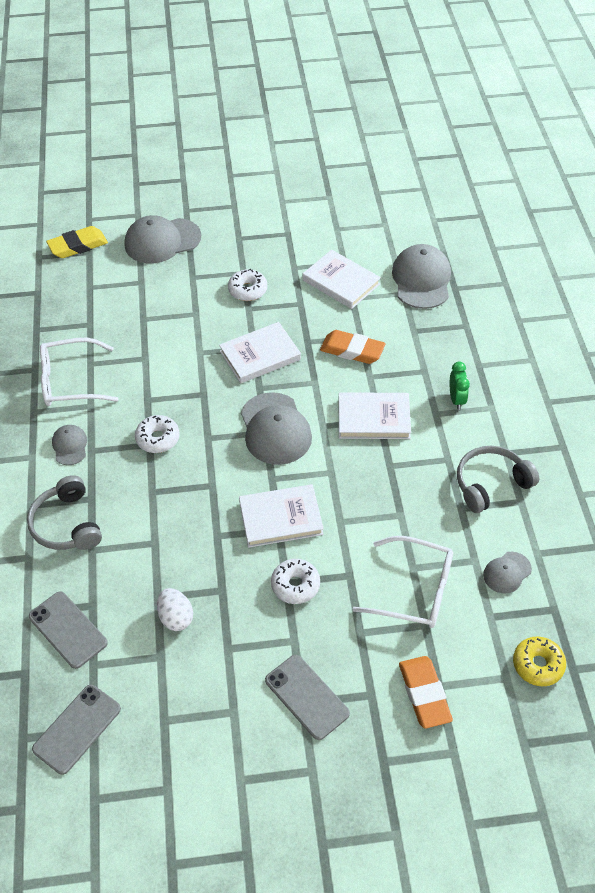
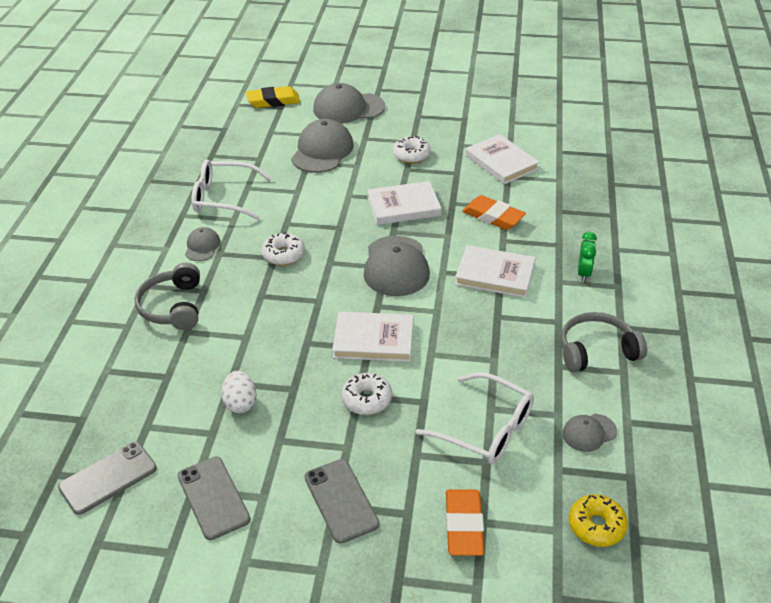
camera: 15 degrees right, 10 degrees down
grey phone [29,591,108,669] -> grey phone moved to [178,457,251,540]
grey cap [392,244,451,309] -> grey cap moved to [291,119,354,173]

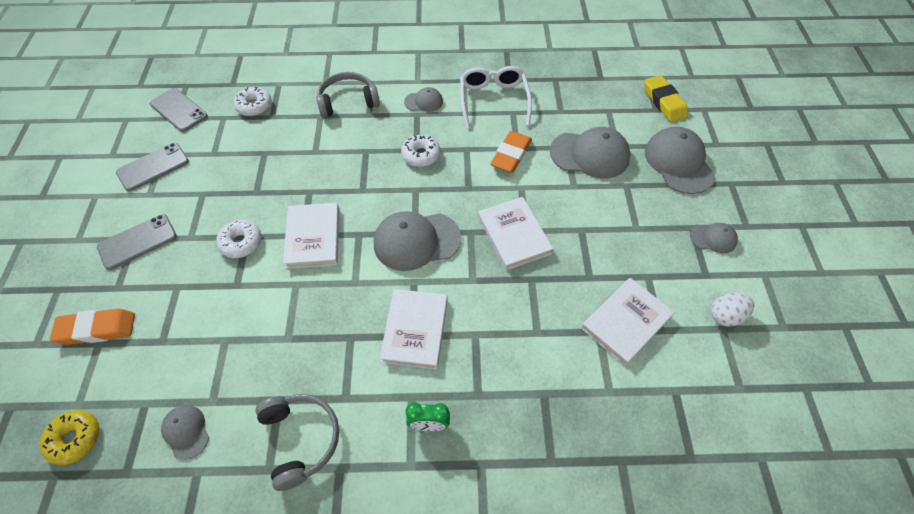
camera: 80 degrees right, 15 degrees up
white egg [221,371,257,413] -> white egg moved to [711,293,754,327]
white donut [393,136,431,164] -> white donut moved to [234,87,272,116]
white glasses [416,372,534,464] -> none
orange eraser [462,195,526,230] -> orange eraser moved to [490,131,532,173]
none -> grey cap [690,223,738,253]

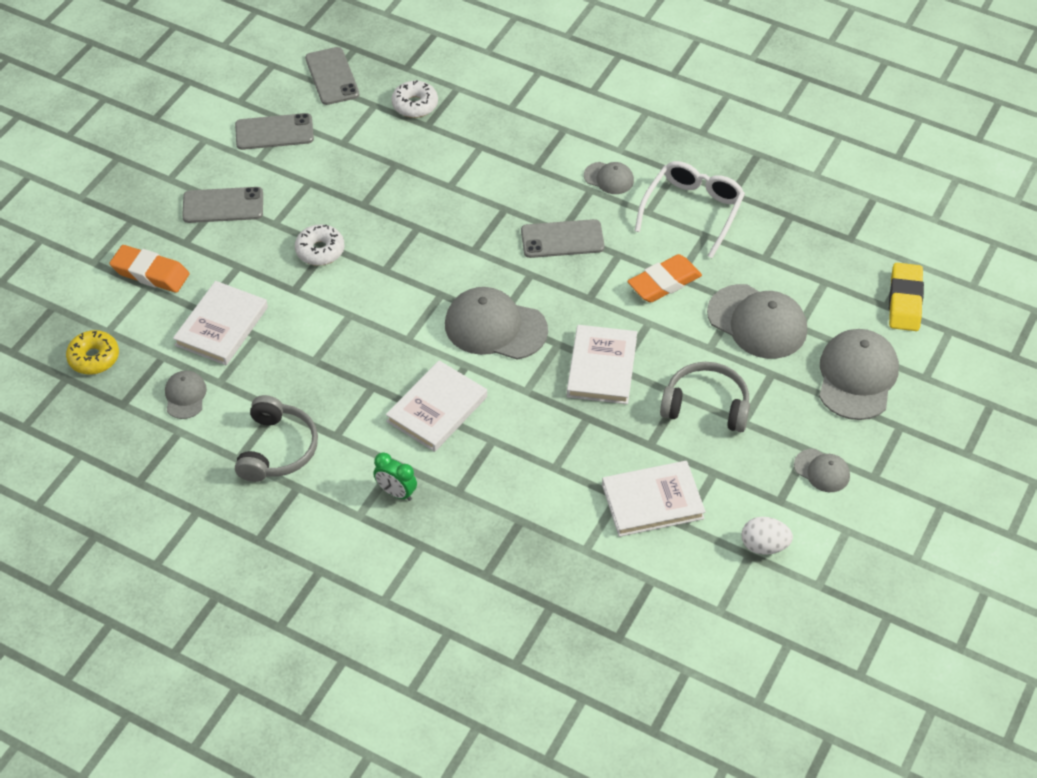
camera: 30 degrees right, 5 degrees down
white book [283,203,339,269] -> white book moved to [173,281,268,365]
grey headphones [316,72,380,118] -> grey headphones moved to [660,362,750,432]
white donut [401,135,440,167] -> grey phone [521,219,605,258]

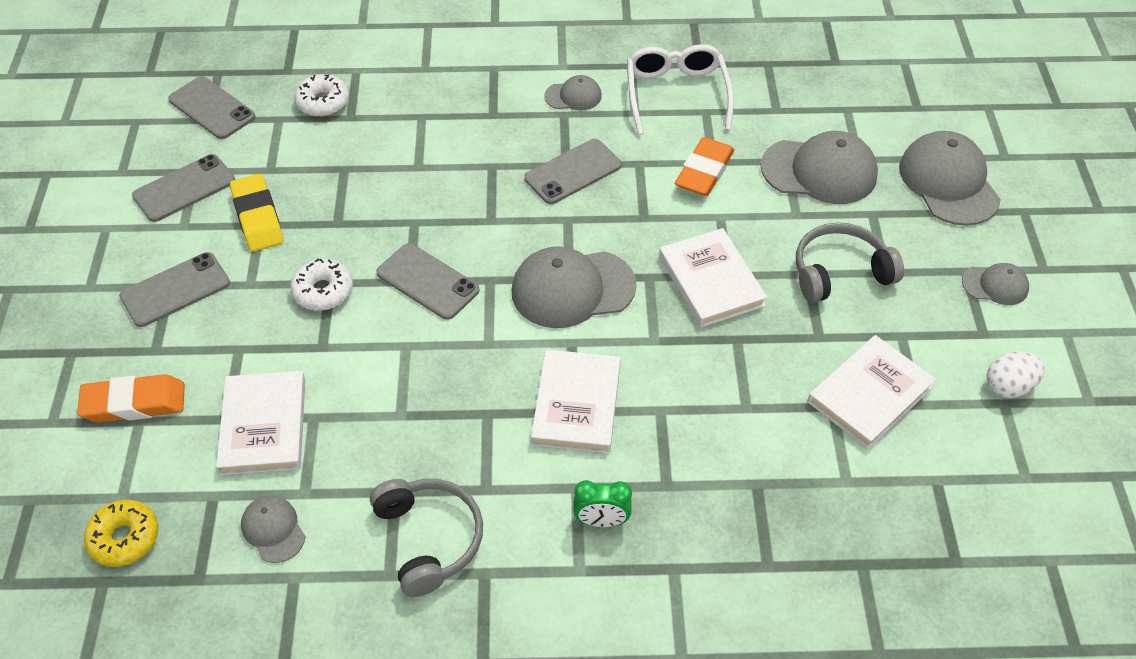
camera: 30 degrees left, 0 degrees up
yellow eraser [889,263,924,331] -> yellow eraser moved to [230,174,284,252]
none -> grey phone [376,243,479,320]

